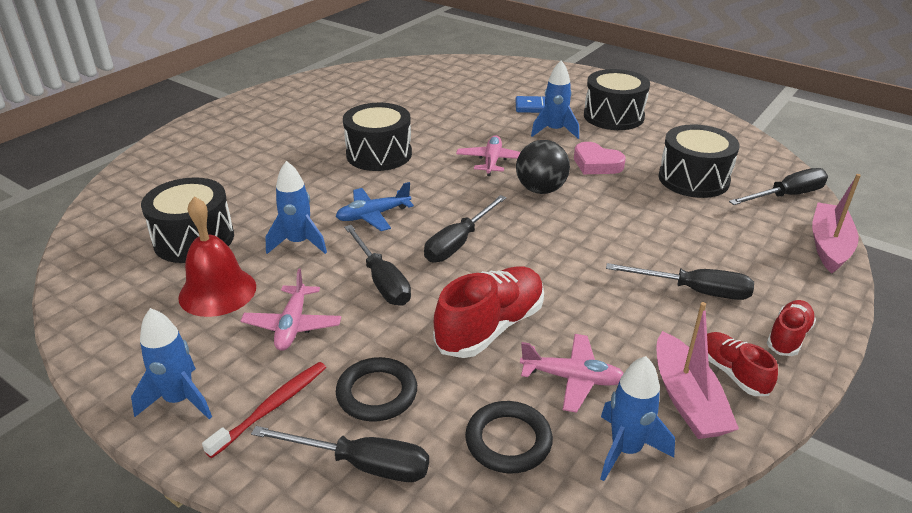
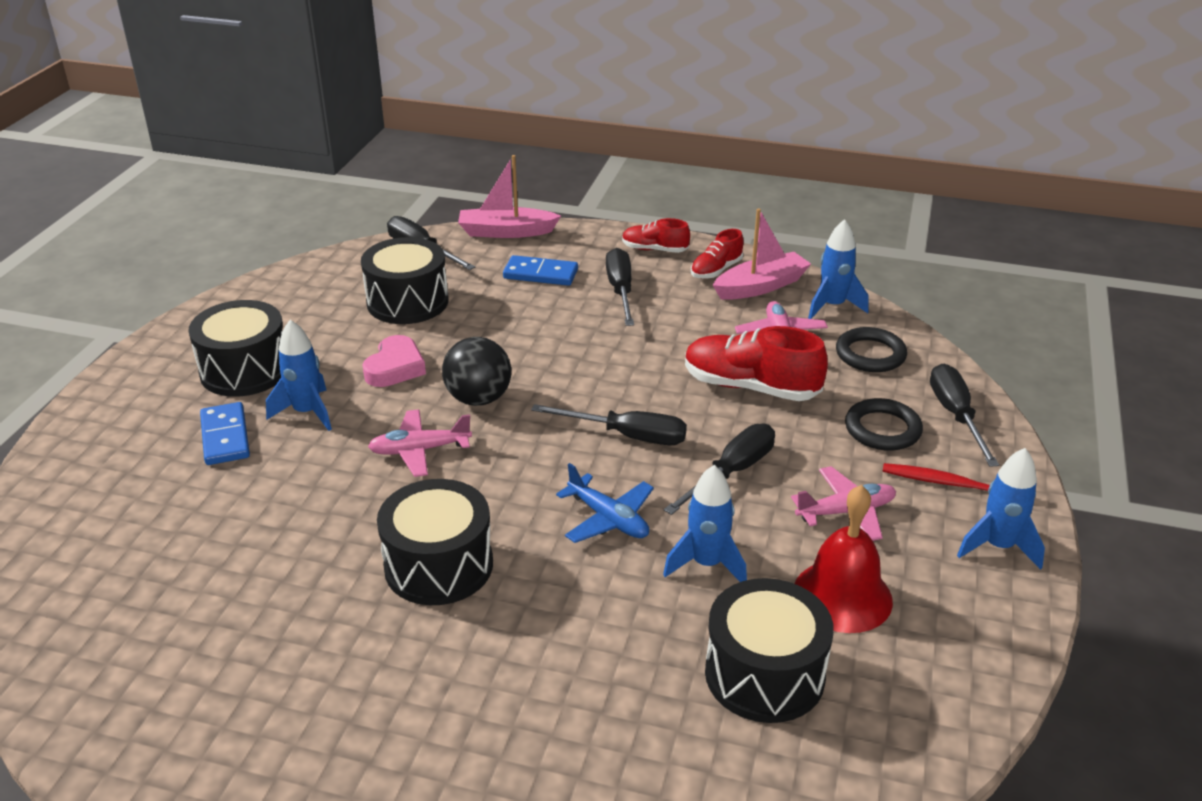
camera: 110 degrees left, 0 degrees up
none -> blue domino [503,255,578,286]

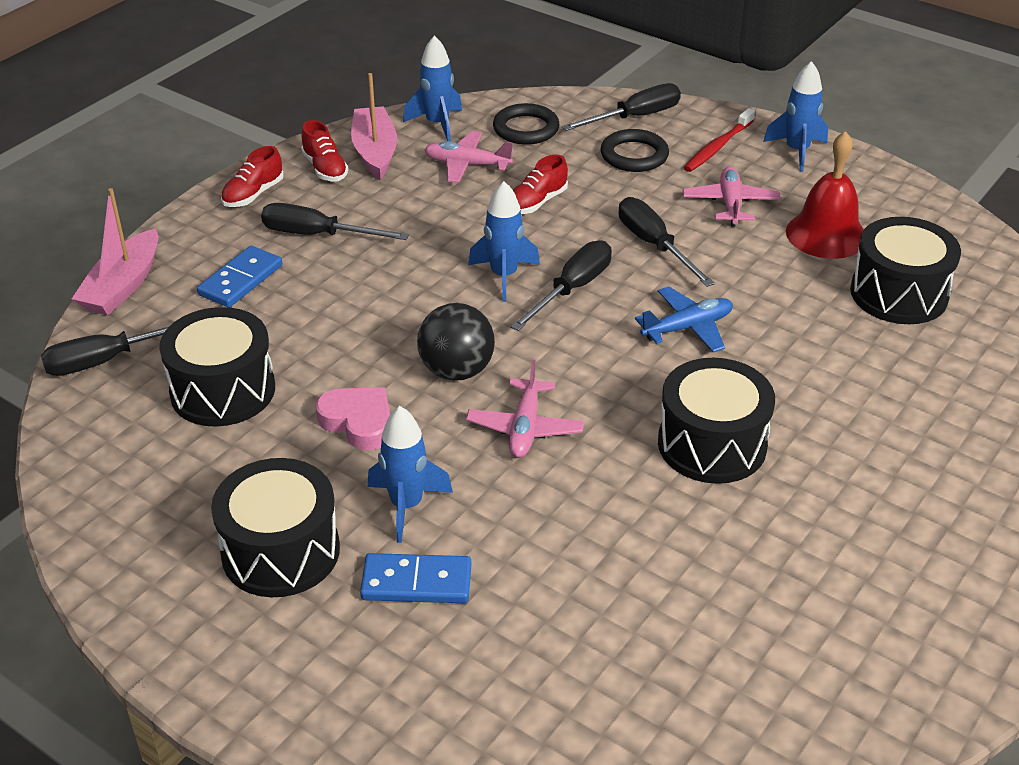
camera: 70 degrees left, 5 degrees up
blue rocket [663,465,747,582] -> blue rocket moved to [468,181,540,302]
red shoe [685,326,828,401] -> red shoe [513,155,568,214], size x0.57
black screwdriver [930,364,999,467] -> black screwdriver turned 135 degrees clockwise [562,83,681,131]

